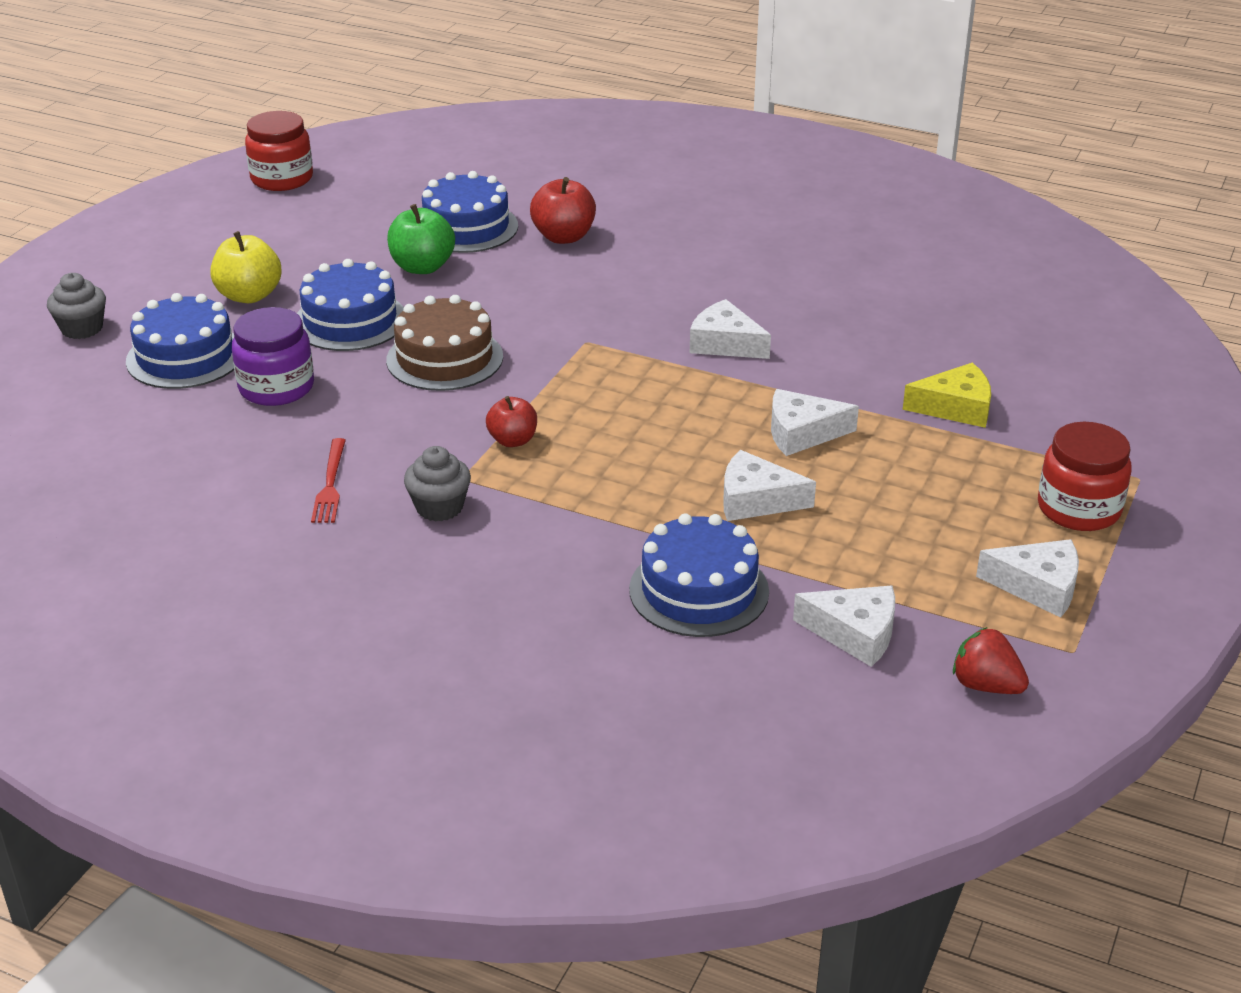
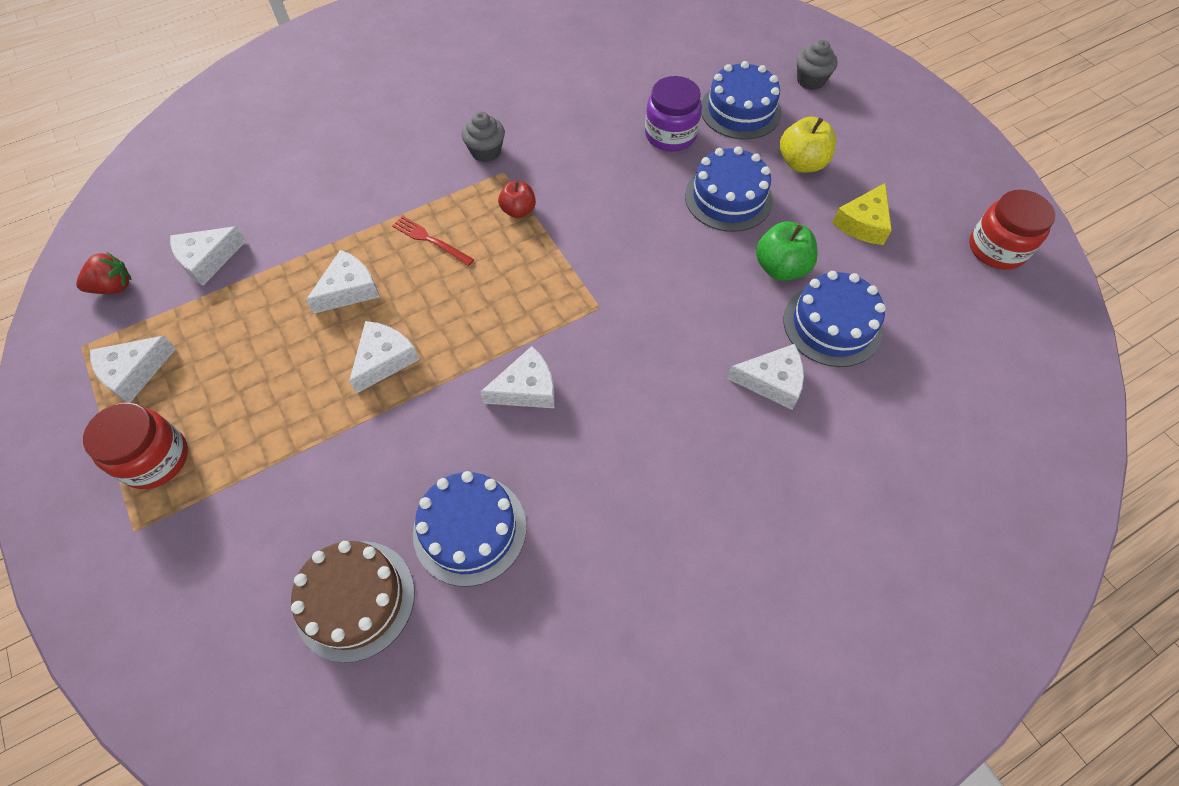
camera: 125 degrees right, 25 degrees up
red fork [311,438,346,523] -> red fork moved to [392,216,474,266]
brown cake [386,295,503,391] -> brown cake moved to [291,541,415,663]
red apple [530,177,596,244] -> white cheese [727,344,804,410]
blue cake [629,513,769,637] -> blue cake moved to [413,471,526,586]
yellow cheese [903,363,991,428] -> yellow cheese moved to [832,183,892,245]

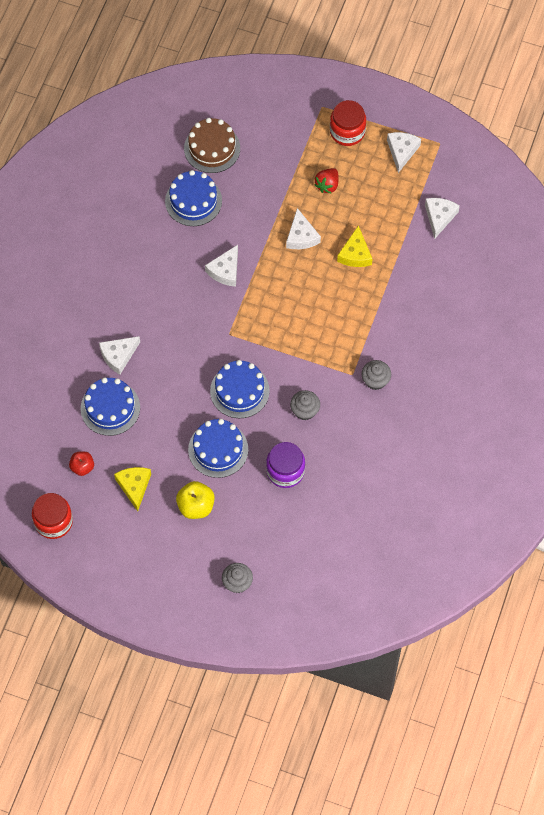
camera: 140 degrees right, 5 degrees up
red strawberry [76,252,131,294] -> red strawberry moved to [314,168,339,194]
white cheese [306,250,380,314] -> yellow cheese [337,225,372,267]
red fork [392,216,474,266] -> none
red apple [498,181,536,218] -> red apple moved to [69,451,94,476]
blue cake [701,61,782,140] -> blue cake moved to [210,360,270,418]
green apple [756,221,818,281] -> none
none -> grey cupcake [290,390,320,421]

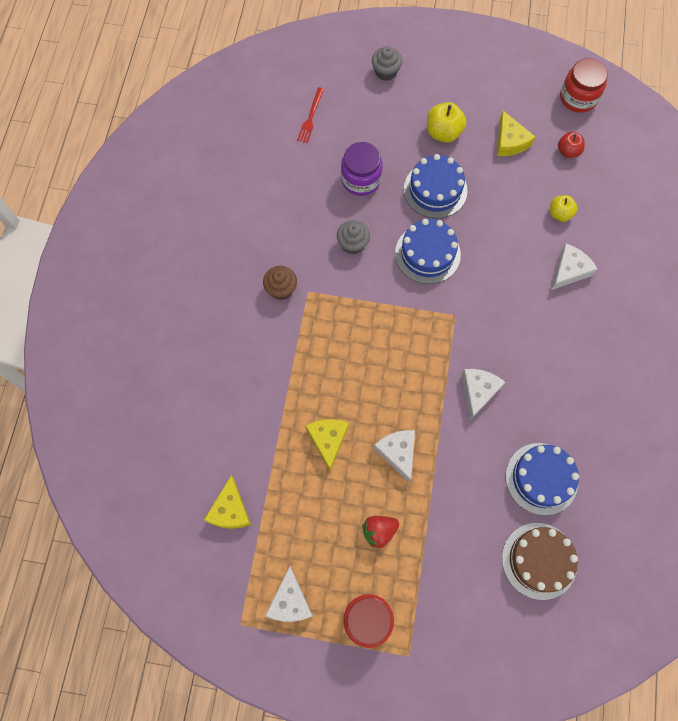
camera: 170 degrees right, 5 degrees up
blue cake [81,378,140,436] -> yellow apple [550,195,578,222]
red strawberry [314,168,339,194] -> red strawberry turned 135 degrees counterclockwise [362,516,399,548]
grey cupcake [361,360,391,390] -> brown cupcake [263,266,297,300]
white cheese [425,198,460,239] -> yellow cheese [204,475,251,529]
none -> red fork [297,87,324,143]

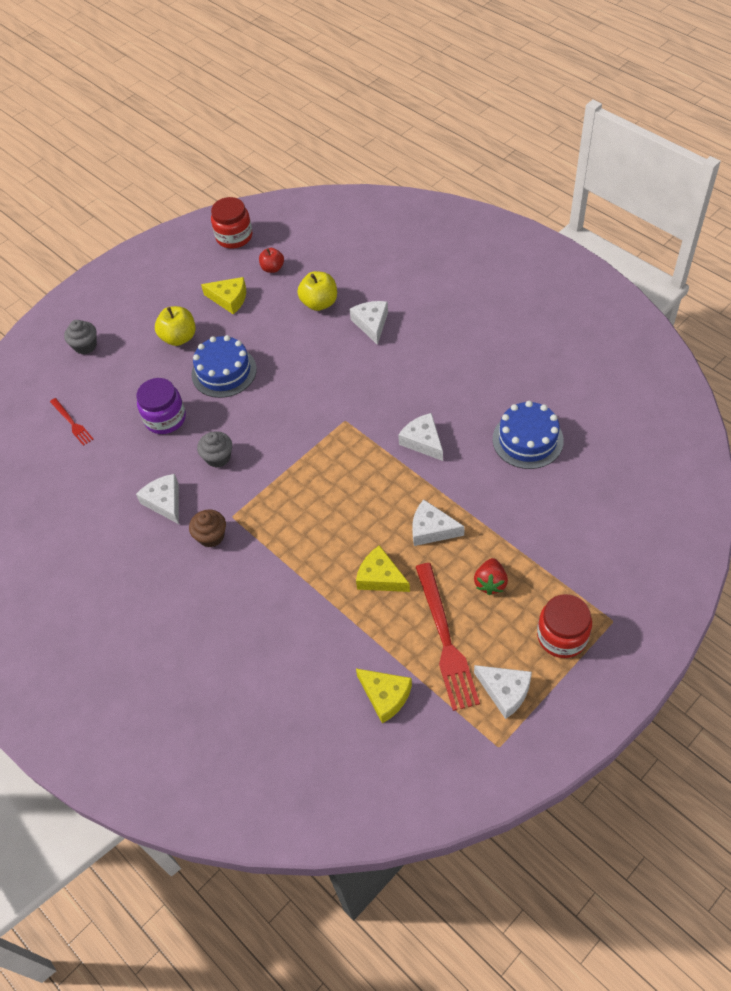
camera: 50 degrees left, 15 degrees down
blue cake [395,219,461,284] -> none
brown cake [502,523,578,600] -> none
yellow apple [550,195,578,222] -> yellow apple [297,271,337,311], size x1.52
none -> white cheese [136,474,179,524]
none -> red fork [416,563,480,711]

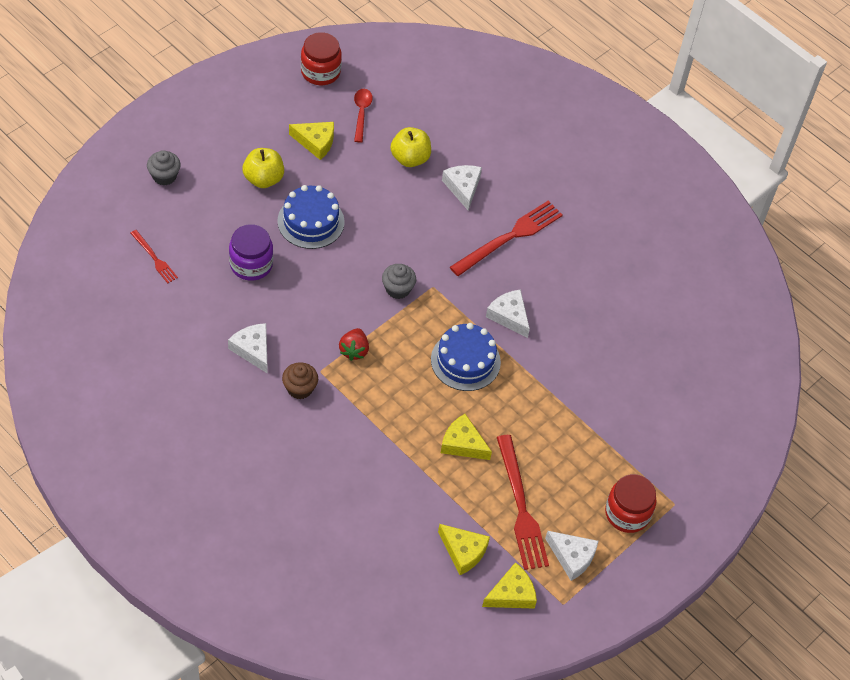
camera: 10 degrees left, 0 degrees up
grey cupcake [197,431,232,468] -> grey cupcake moved to [382,264,416,299]
red apple [259,248,284,273] -> red spoon [354,89,373,142]
white cheese [412,500,465,546] -> none
red strawberry [474,558,508,595] -> red strawberry moved to [339,328,369,361]
blue cake [493,401,564,469] -> blue cake moved to [431,323,501,391]
none -> red fork [450,201,563,276]
none -> yellow cheese [482,562,537,609]

